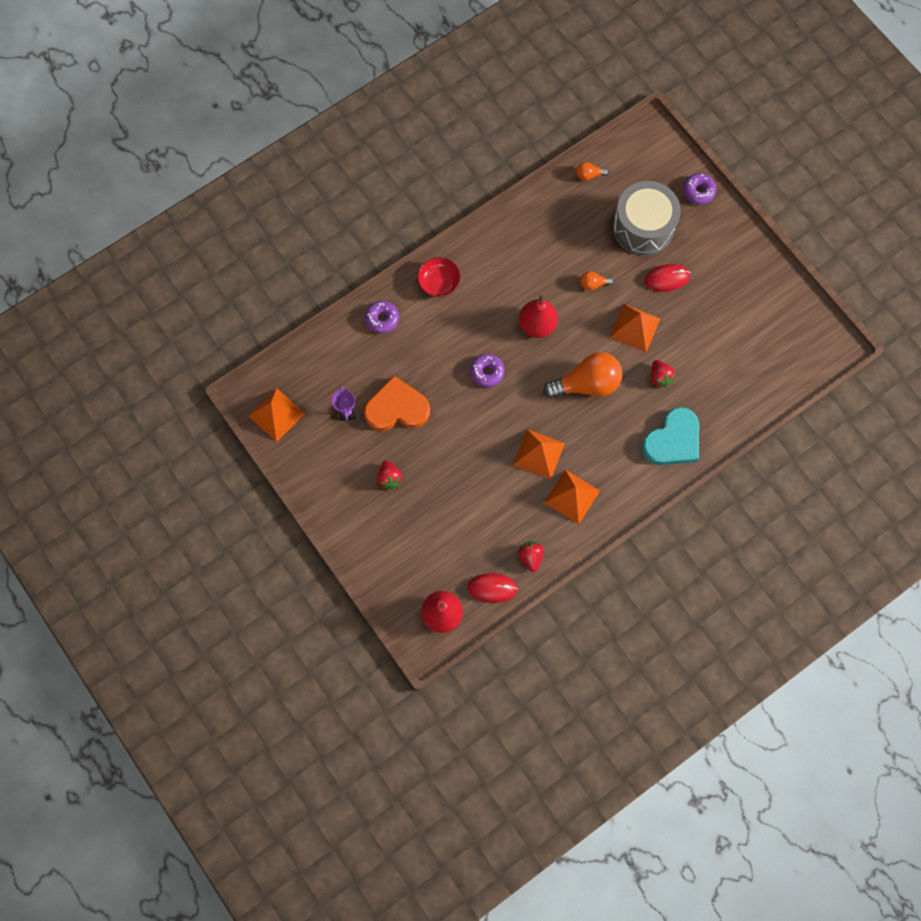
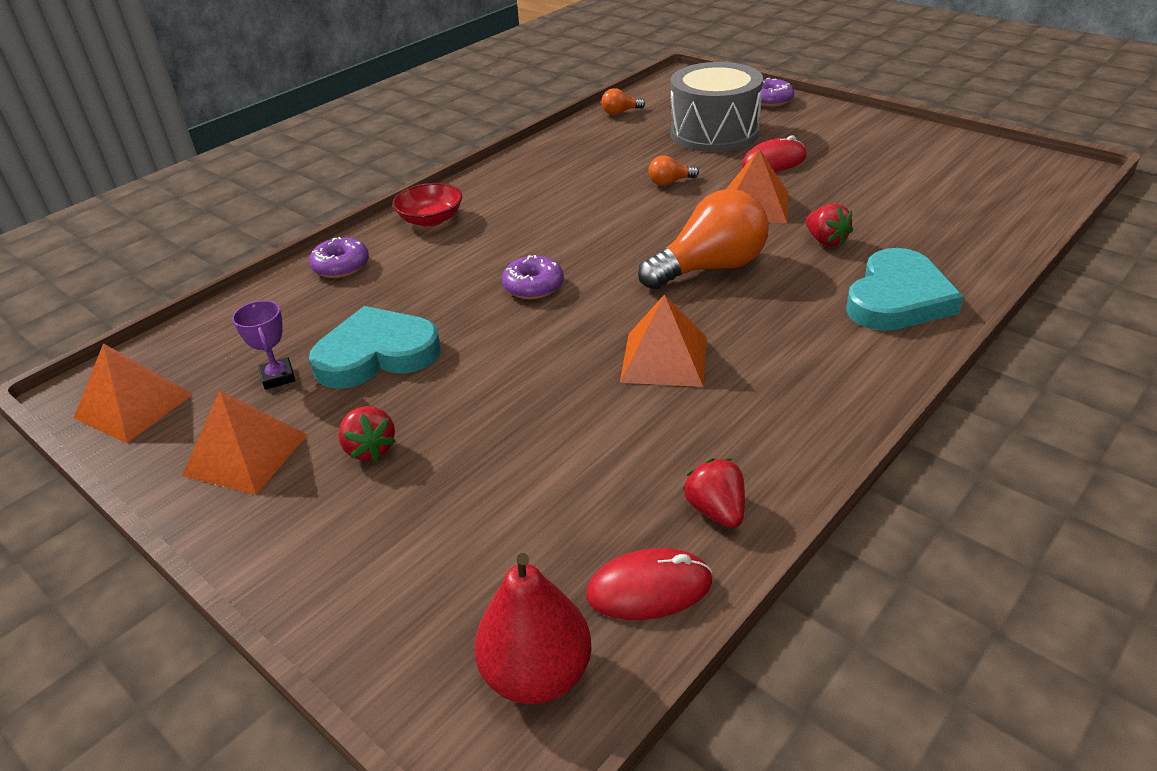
camera: 10 degrees left, 35 degrees down
orange heart [364,376,430,431] -> turquoise heart [309,306,441,389]
red pear [519,295,558,338] -> none
orange pyramid [544,470,600,524] -> orange pyramid moved to [182,390,307,495]

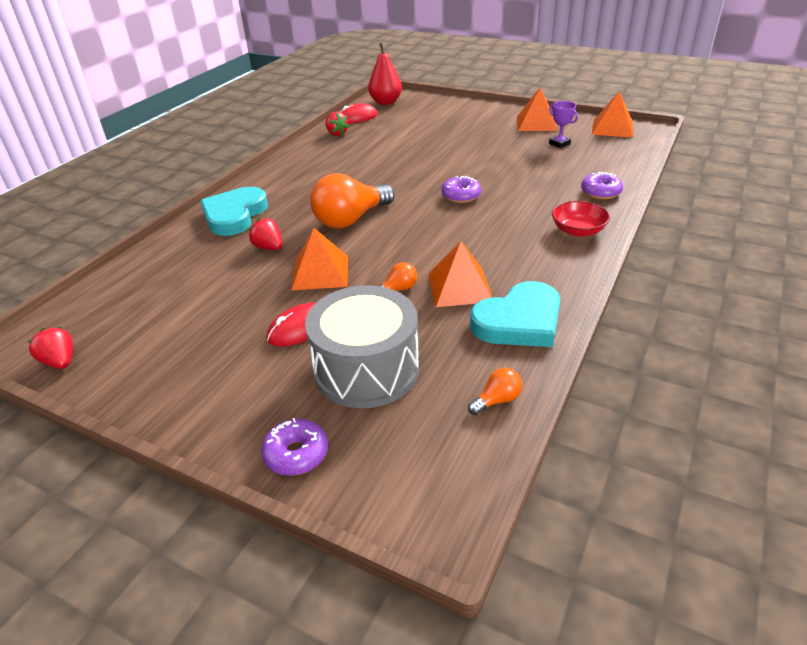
camera: 165 degrees right, 0 degrees up
turquoise heart [309,306,441,389] -> turquoise heart moved to [470,281,560,347]
red strawberry [338,406,396,461] -> red strawberry moved to [28,327,73,369]
orange pyramid [620,294,707,387] -> orange pyramid moved to [428,241,492,307]

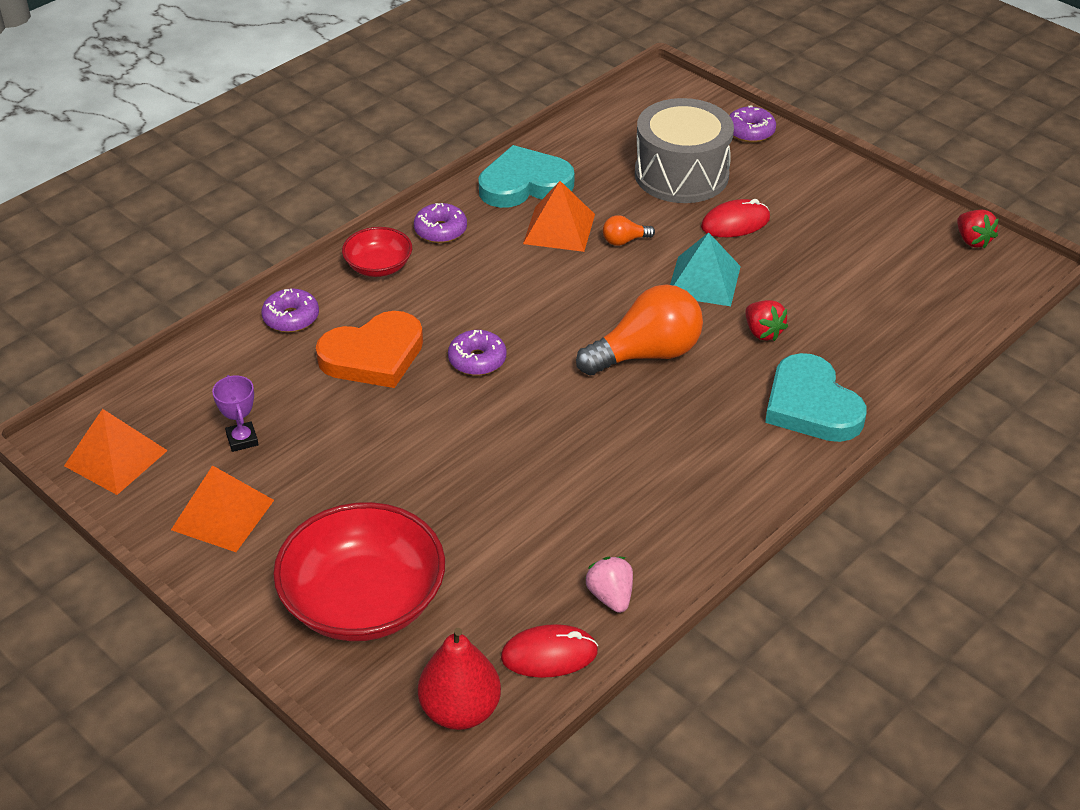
camera: 165 degrees left, 5 degrees up
turquoise heart [200,187,268,236] -> turquoise heart turned 120 degrees clockwise [765,353,866,442]
orange pyramid [291,228,348,291] -> turquoise pyramid [670,232,741,306]
red strawberry [325,112,349,136] -> pink strawberry [586,557,633,613]
orange light bulb [468,368,522,415] -> none
none -> red bowl [273,502,445,641]
none -> orange heart [316,311,423,388]
none -> purple donut [414,203,467,243]

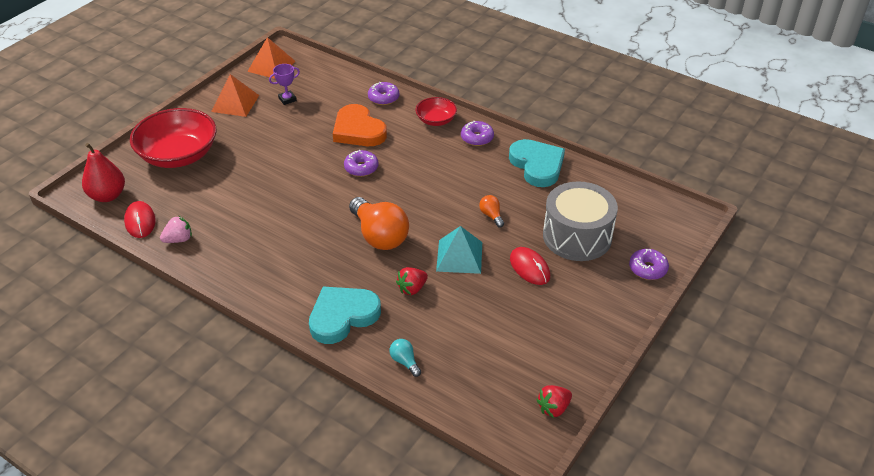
camera: 80 degrees right, 0 degrees up
orange pyramid [523,181,595,252] -> none
none -> turquoise light bulb [390,339,421,377]

